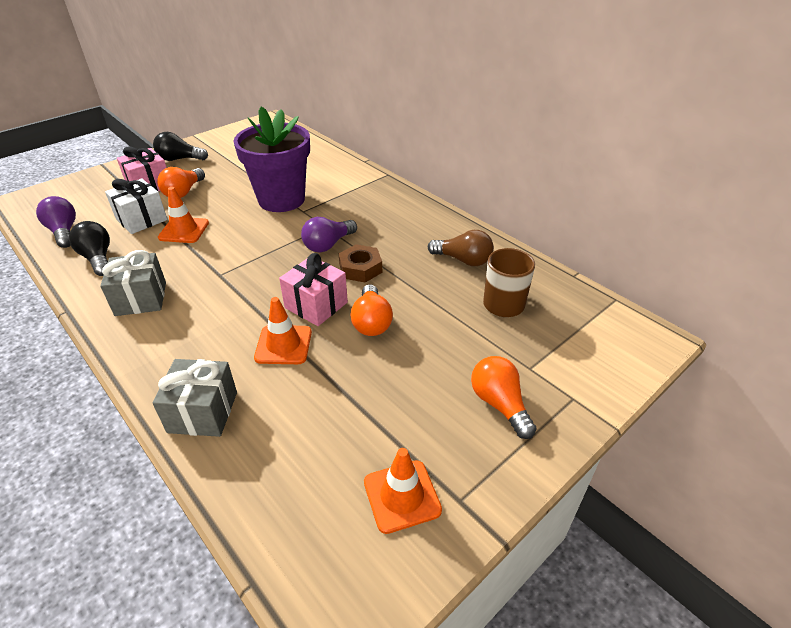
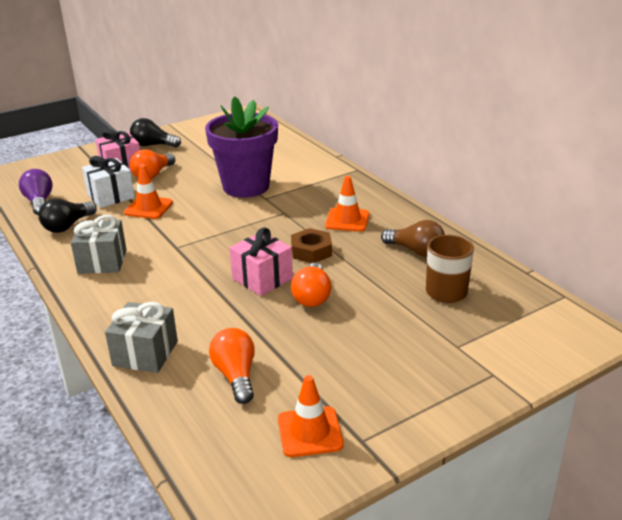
camera: 10 degrees right, 10 degrees down
black light bulb [69,221,110,276] -> black light bulb turned 120 degrees counterclockwise [39,198,97,233]
orange traffic cone [254,297,312,364] -> orange traffic cone moved to [325,176,369,232]
purple light bulb [301,217,357,253] -> none
orange light bulb [471,356,537,439] -> orange light bulb moved to [209,328,255,404]

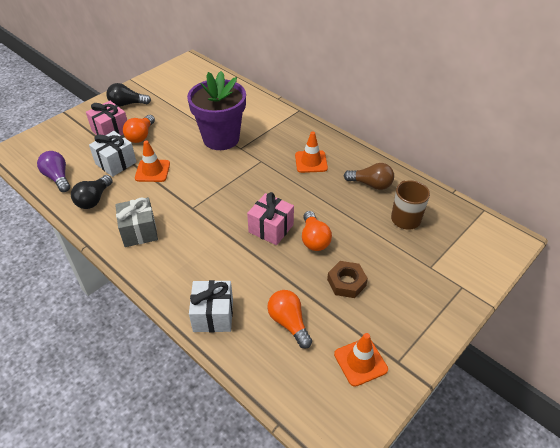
camera: 15 degrees left, 15 degrees up
grey gift [105,302,178,373] -> white gift [189,280,233,332]
brown nut [291,228,332,263] -> brown nut moved to [327,261,368,298]

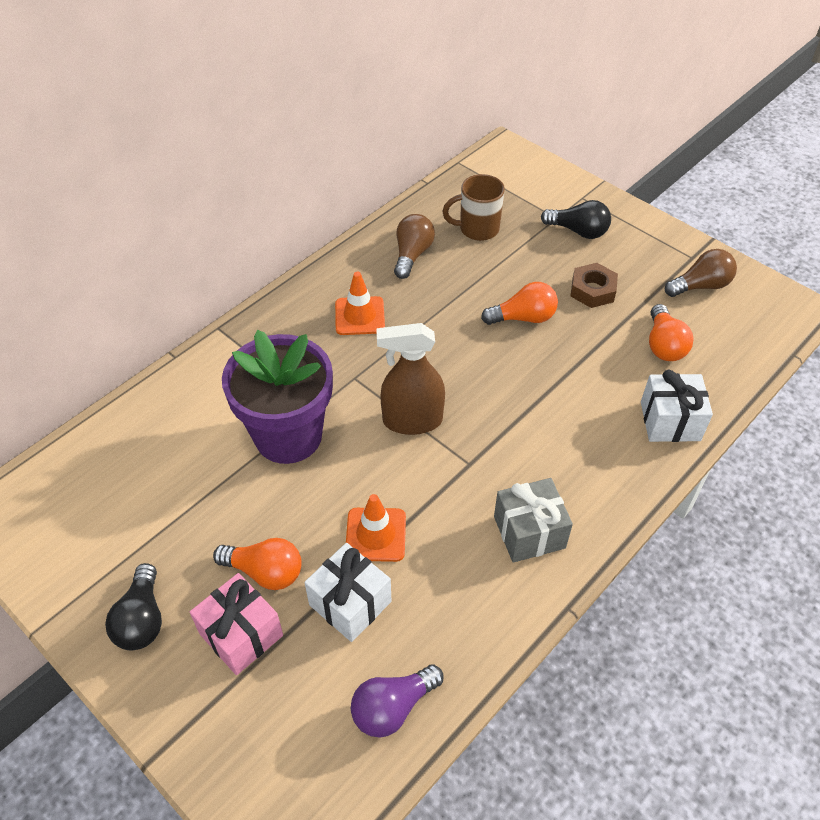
camera: 90 degrees left, 5 degrees up
black light bulb [71,175,113,209] -> black light bulb moved to [541,200,611,239]
pink gift [247,192,294,245] -> none
orange light bulb [267,290,312,349] -> orange light bulb turned 60 degrees counterclockwise [649,304,694,361]
orange traffic cone [334,333,388,387] -> brown light bulb [665,249,737,297]
none -> brown spray bottle [376,323,445,435]

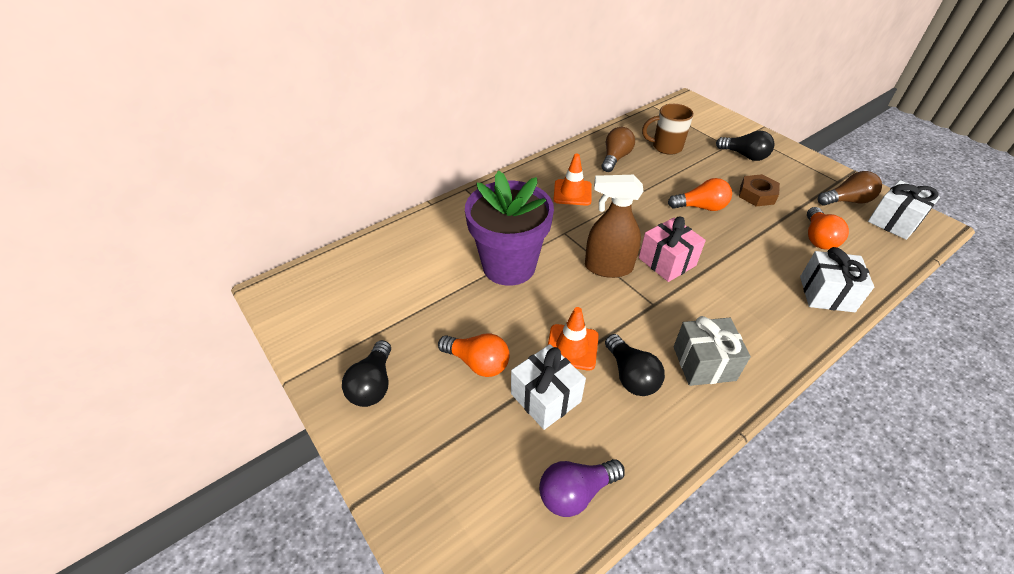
camera: 10 degrees right, 5 degrees down
pink gift [190,573,283,675] -> pink gift moved to [639,216,706,282]
none -> black light bulb [605,334,665,396]
none -> white gift [868,180,940,240]

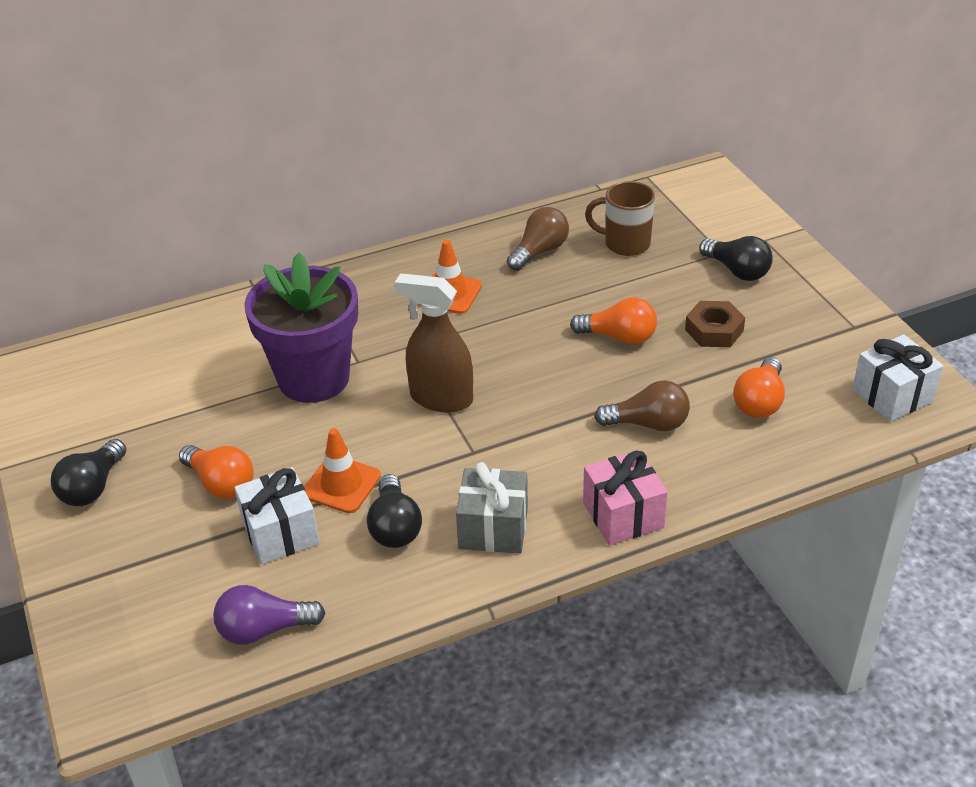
camera: 15 degrees right, 5 degrees down
pink gift [639,216,706,282] -> pink gift moved to [583,450,668,545]
white gift [800,247,874,312] -> none
brown light bulb [818,171,882,206] -> brown light bulb moved to [594,380,690,431]

